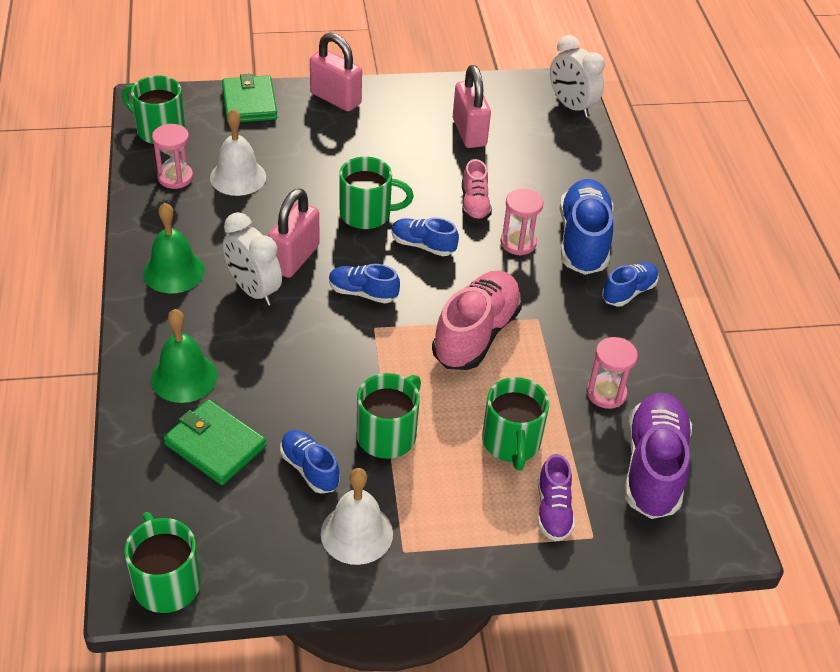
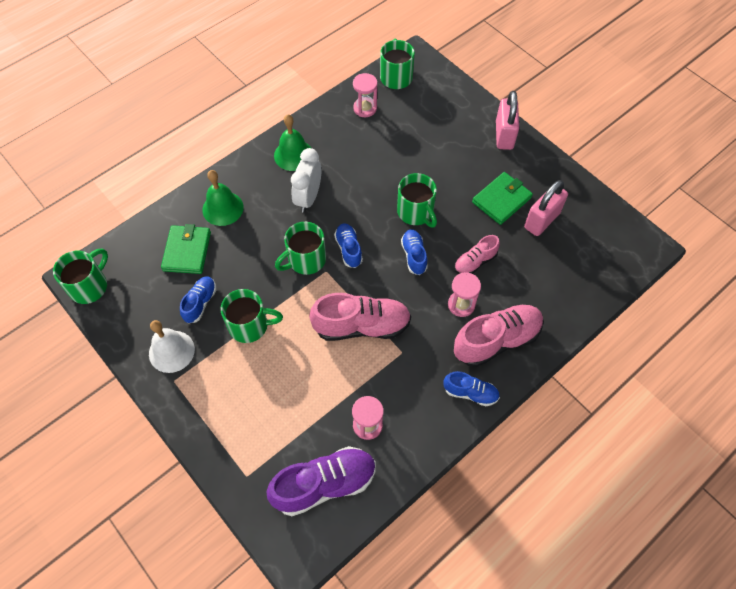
camera: 60 degrees right, 15 degrees up
white bell [210,109,266,196] -> none
green wallet [222,74,277,122] -> green wallet moved to [472,172,533,225]
pink padlock [268,188,320,278] -> none
green mug [482,377,549,471] -> green mug moved to [275,222,326,275]
purple shoe [538,454,575,541] -> none
white clock [550,35,605,118] -> none
blue shoe [560,179,613,275] -> pink shoe [454,304,544,367]

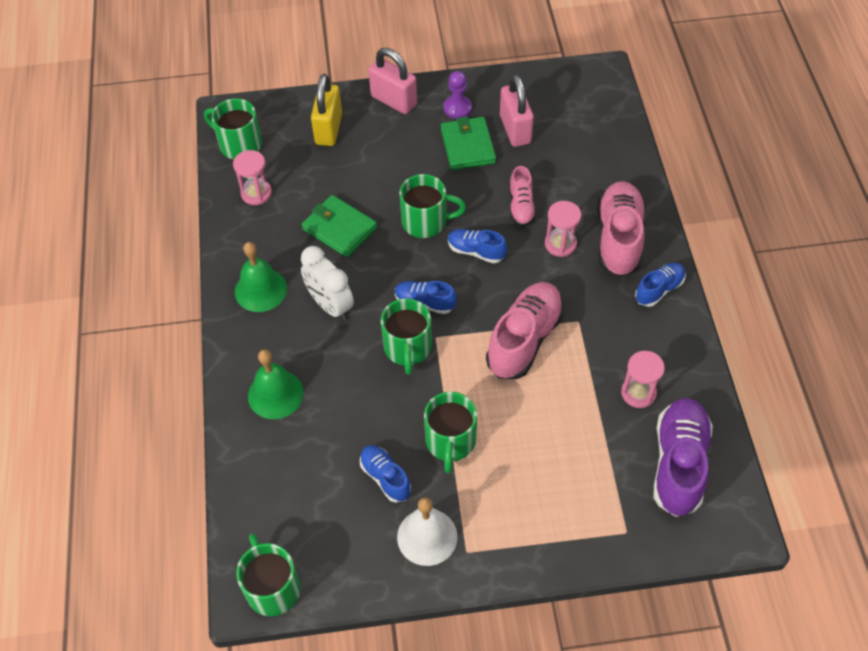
camera: 55 degrees left, 5 degrees down
green wallet [161,224,211,274] -> green wallet moved to [302,195,377,257]
green mug [221,289,283,343] -> green mug turned 150 degrees clockwise [424,392,477,473]
none -> yellow padlock [311,74,342,146]
none -> purple pawn [443,71,472,119]

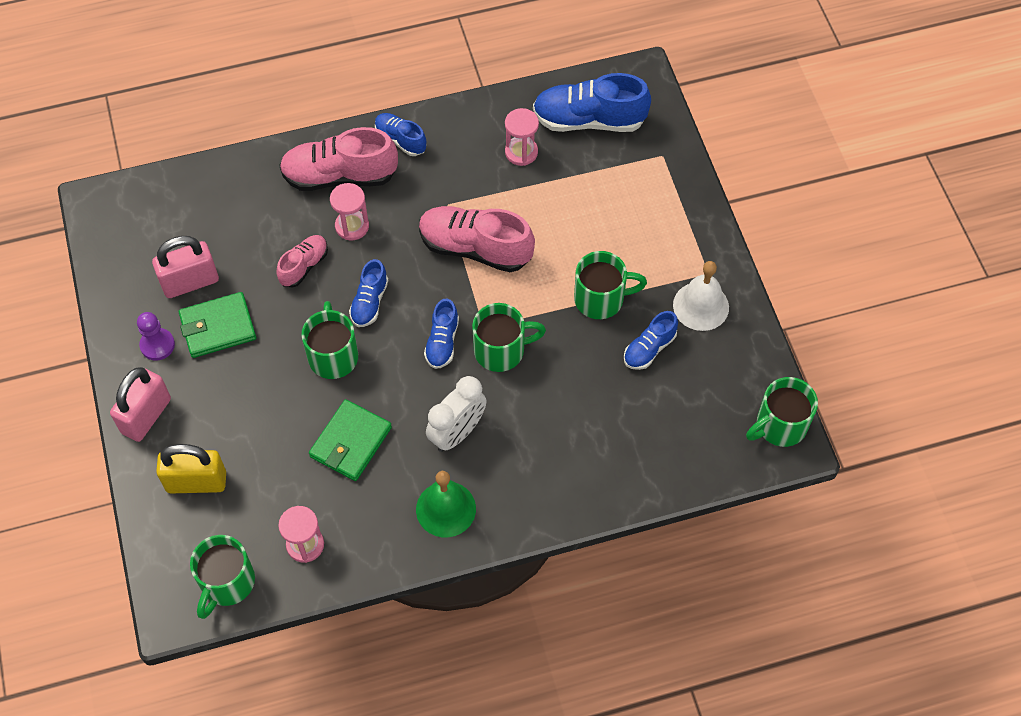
camera: 100 degrees left, 5 degrees up
green bell [248,349,304,419] -> none
pink shoe [509,166,536,227] -> pink shoe turned 45 degrees counterclockwise [276,235,328,288]
purple shoe [653,398,713,517] -> blue shoe [533,73,651,132]

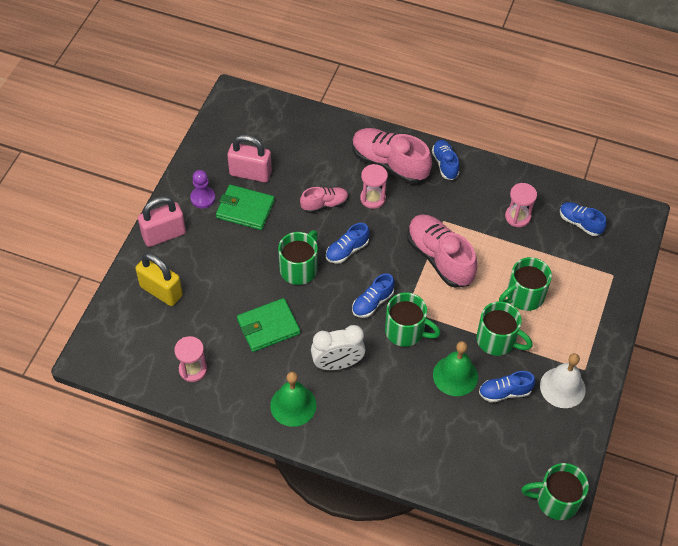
camera: 35 degrees right, 5 degrees down
green mug [190,535,255,619] -> green mug moved to [499,257,552,311]
blue shoe [533,73,651,132] -> blue shoe [560,202,607,236], size x0.55
none -> green bell [433,341,478,396]

